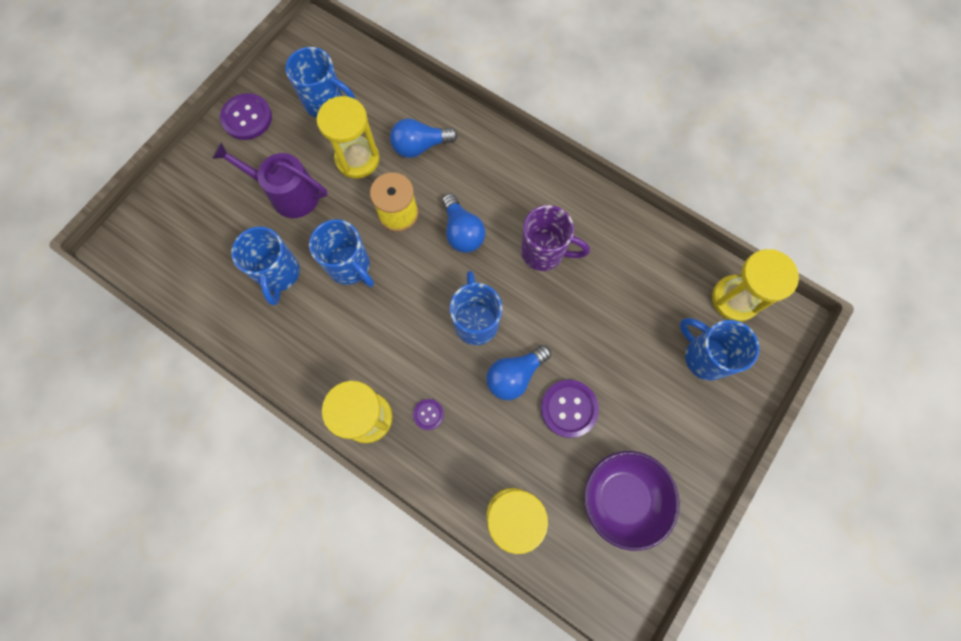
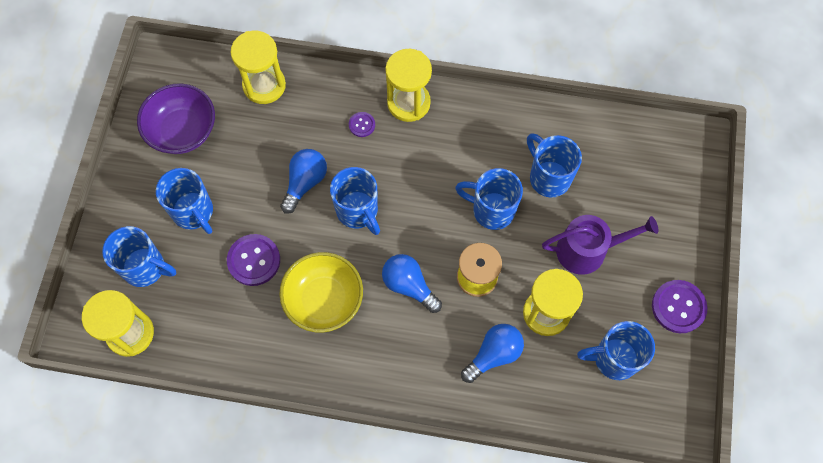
camera: 155 degrees right, 5 degrees down
purple mug [521,205,590,271] -> yellow bowl [279,252,363,333]
purple button [541,380,599,438] -> purple button moved to [227,234,280,286]
none -> blue mug [156,168,213,234]

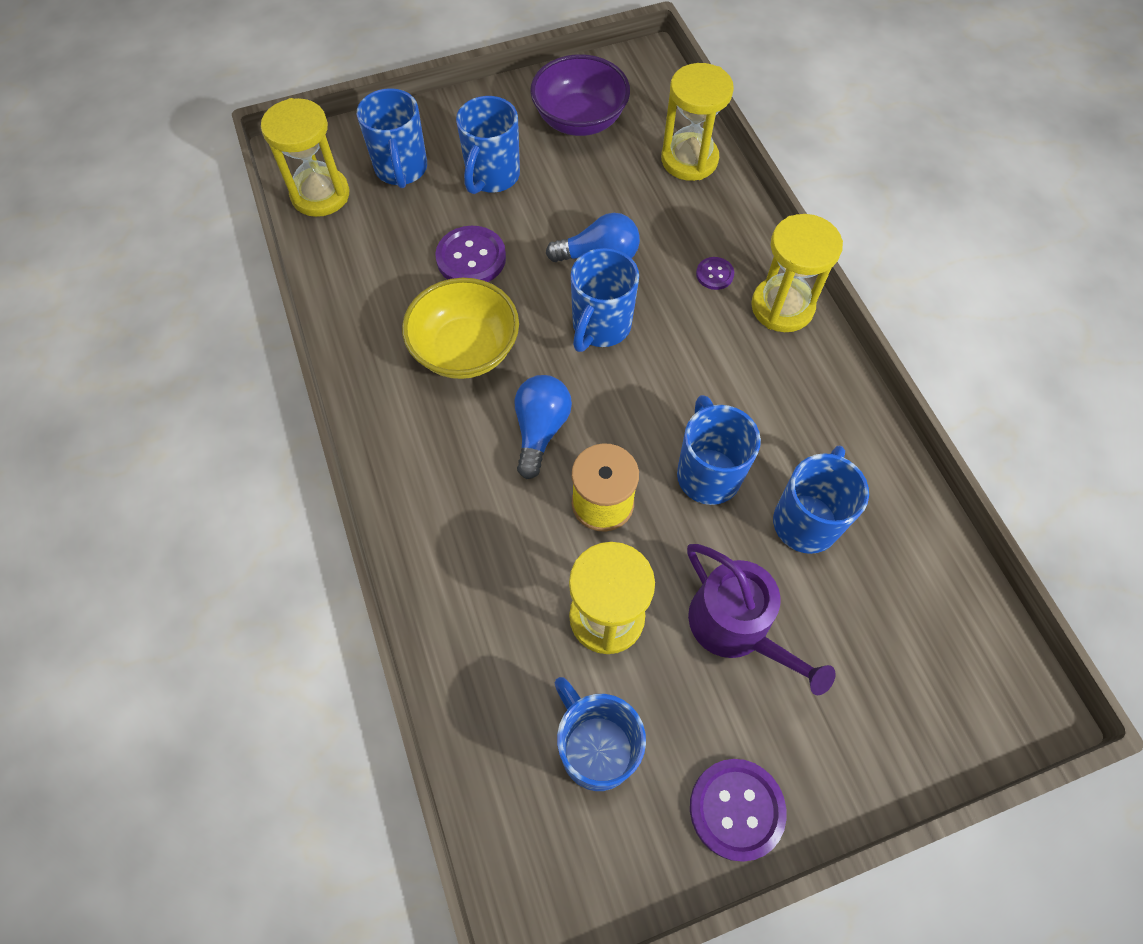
camera: 60 degrees right, 5 degrees down
blue light bulb [461,324,524,383] -> none

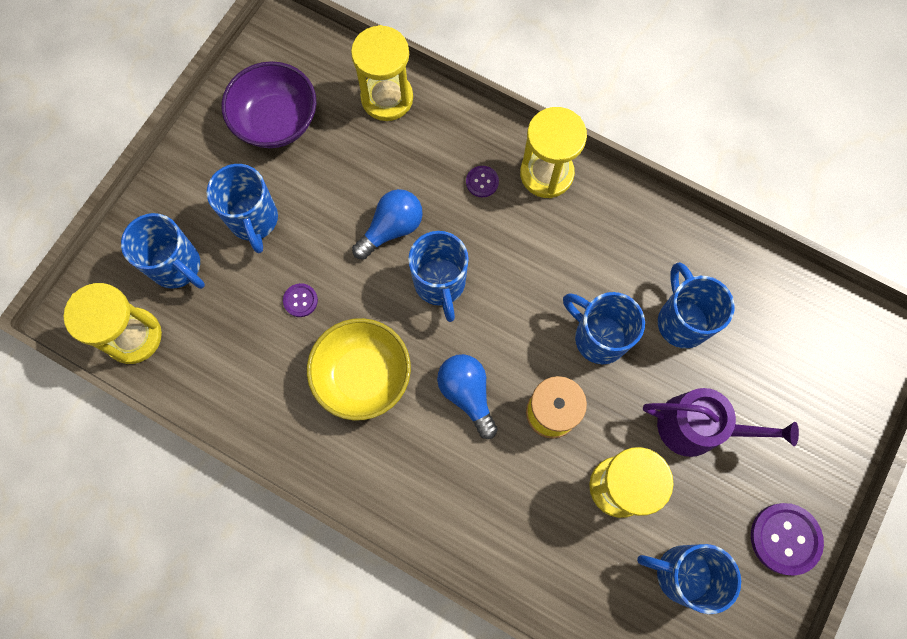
camera: 40 degrees left, 10 degrees up
purple button [435,226,506,282] -> purple button [283,283,318,317], size x0.53

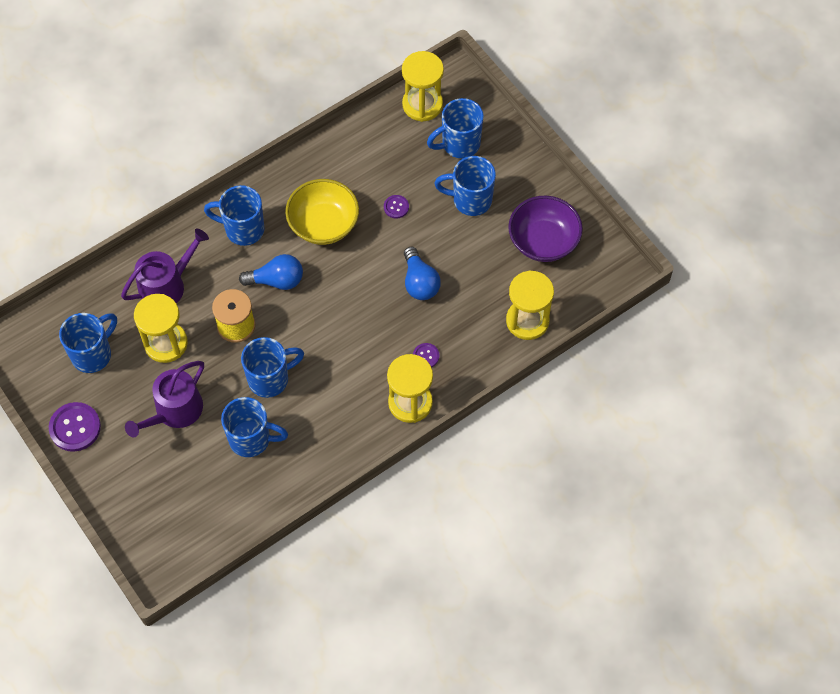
camera: 115 degrees right, 10 degrees down
blue mug [408,231,469,322] -> blue mug moved to [204,185,265,246]
none -> purple watering can [121,229,209,303]

